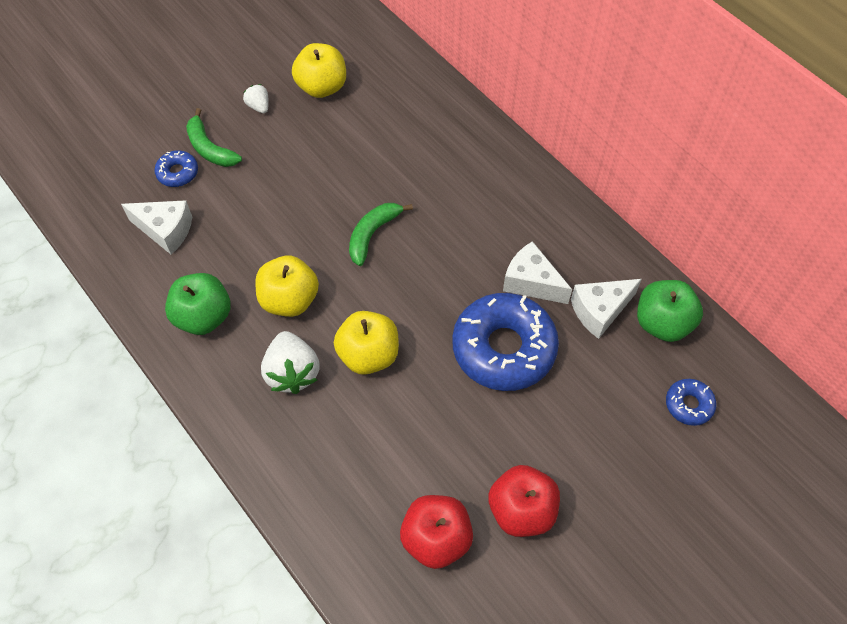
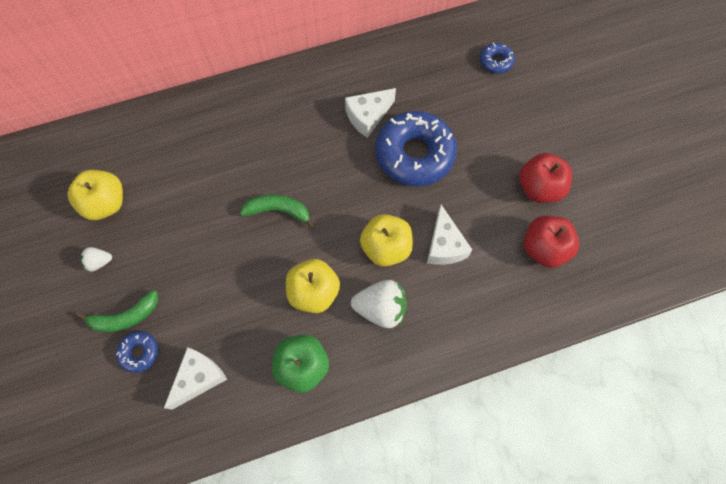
camera: 70 degrees left, 10 degrees up
green banana [349,203,413,266] -> green banana turned 135 degrees clockwise [240,195,315,229]
white cheese [571,279,642,339] -> white cheese moved to [427,205,472,265]
green apple [637,280,703,342] -> none

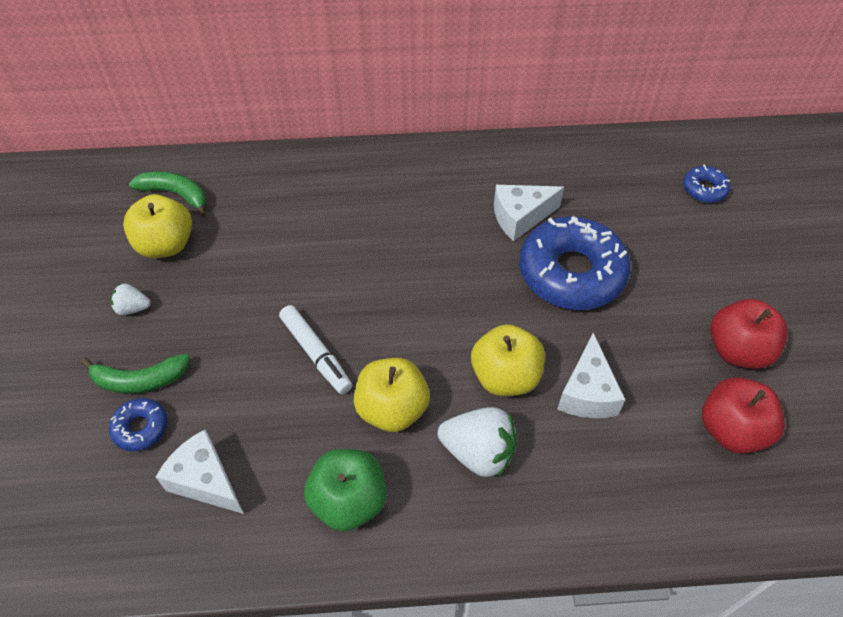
camera: 15 degrees right, 15 degrees down
white cheese [164,347,227,410] -> white cheese turned 105 degrees counterclockwise [156,430,244,514]
green banana [240,195,315,229] -> green banana moved to [129,171,206,217]
none -> white marker [279,305,352,394]

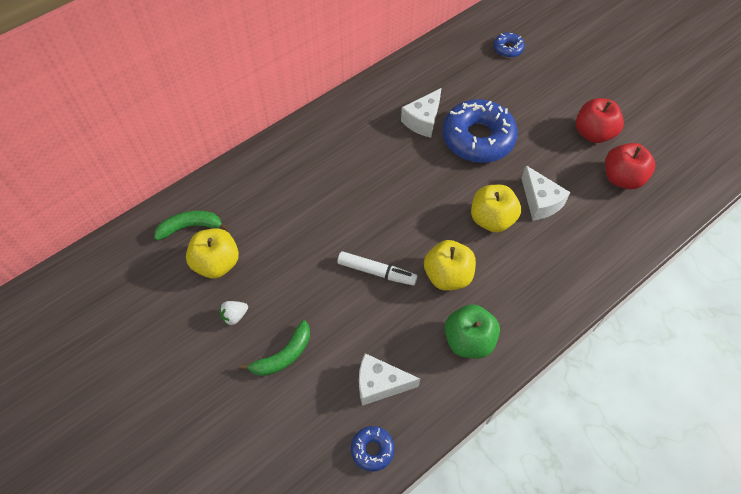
camera: 35 degrees left, 5 degrees up
blue donut [109,398,168,451] -> blue donut moved to [351,426,395,471]
white strawberry [438,407,517,477] -> none

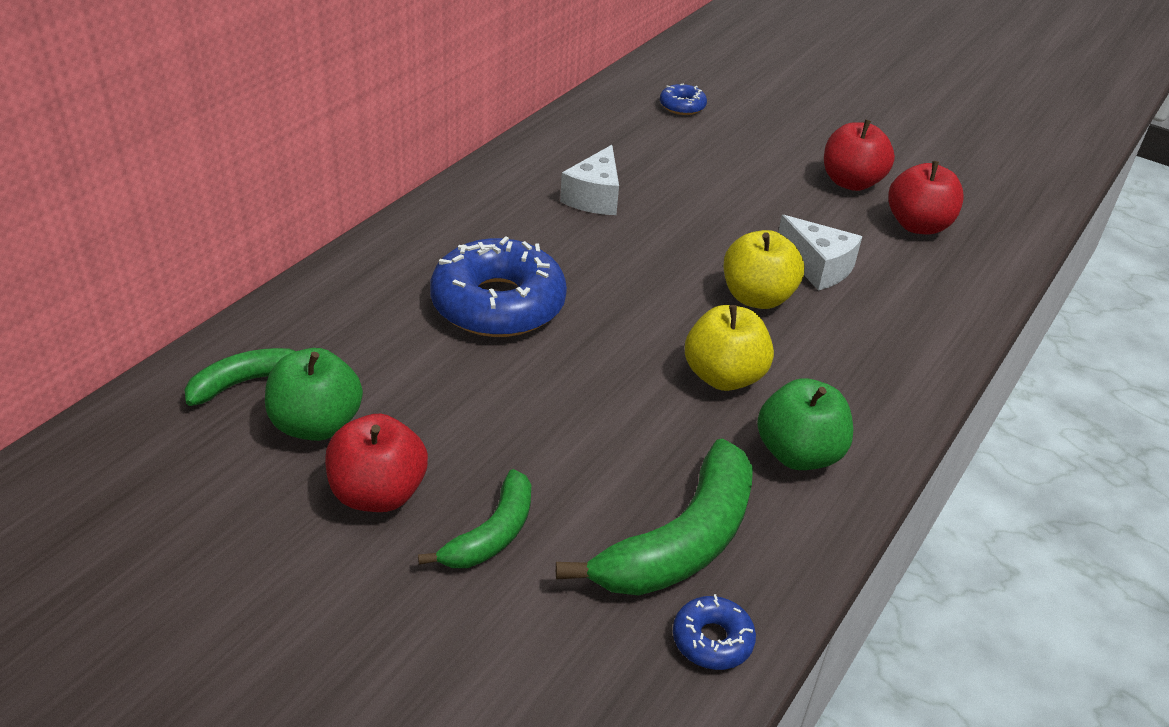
camera: 20 degrees left, 20 degrees down
yellow apple [186,229,239,279] -> green apple [265,348,363,441]
white strawberry [220,301,248,326] -> red apple [325,414,428,512]
white marker [337,251,417,286] -> none
white cheese [359,353,420,406] -> green banana [556,439,753,596]
blue donut [442,99,518,163] -> blue donut moved to [430,236,567,337]

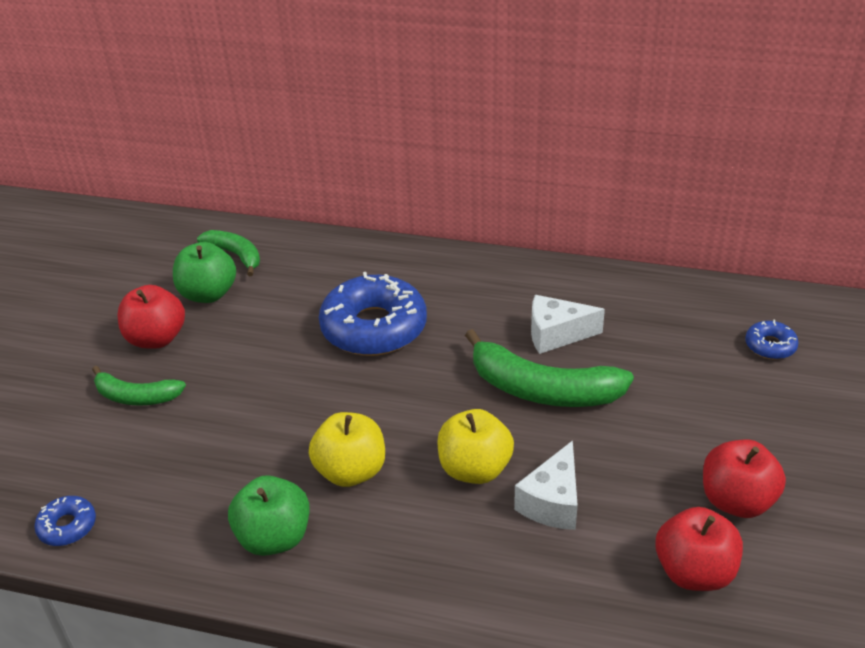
camera: 75 degrees right, 0 degrees up
green banana [556,439,753,596] -> green banana moved to [465,329,634,407]

